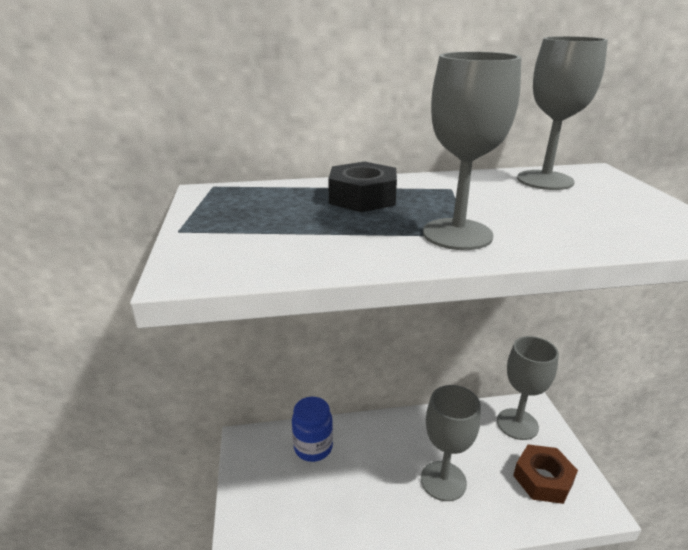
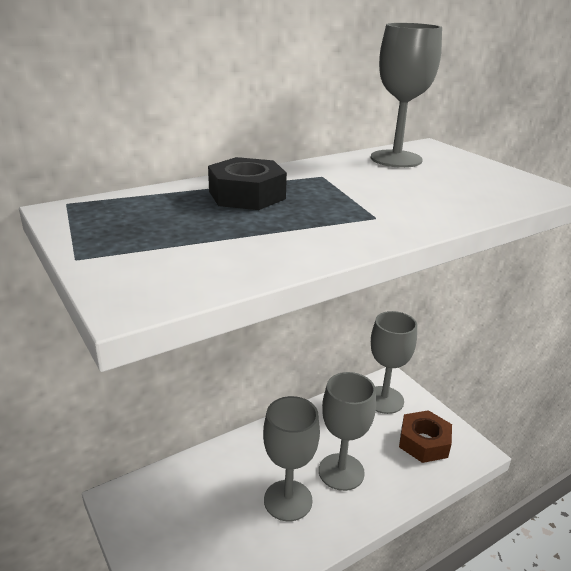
camera: 25 degrees left, 0 degrees up
blue jar [292,397,333,462] -> none
grey goblet [423,52,522,250] -> grey goblet moved to [263,396,320,521]

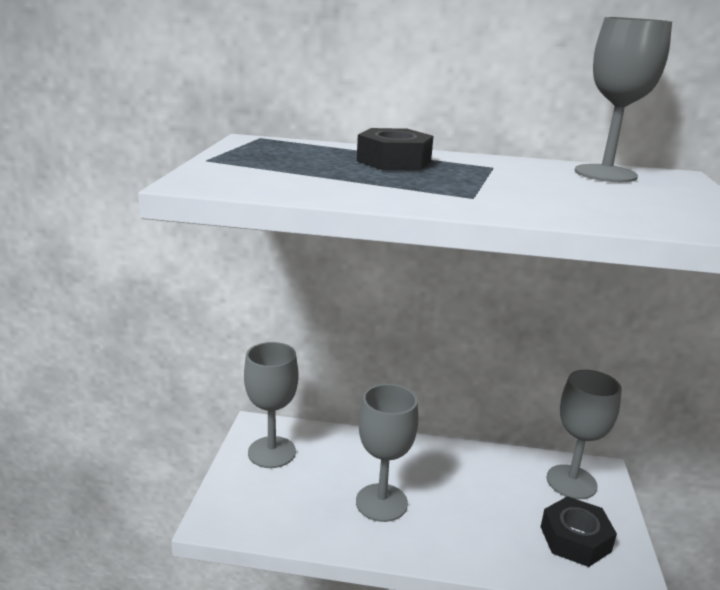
camera: 40 degrees right, 5 degrees down
grey goblet [319,372,376,491] -> grey goblet moved to [244,342,299,468]
brown nut [399,410,452,463] -> black nut [541,496,617,567]

